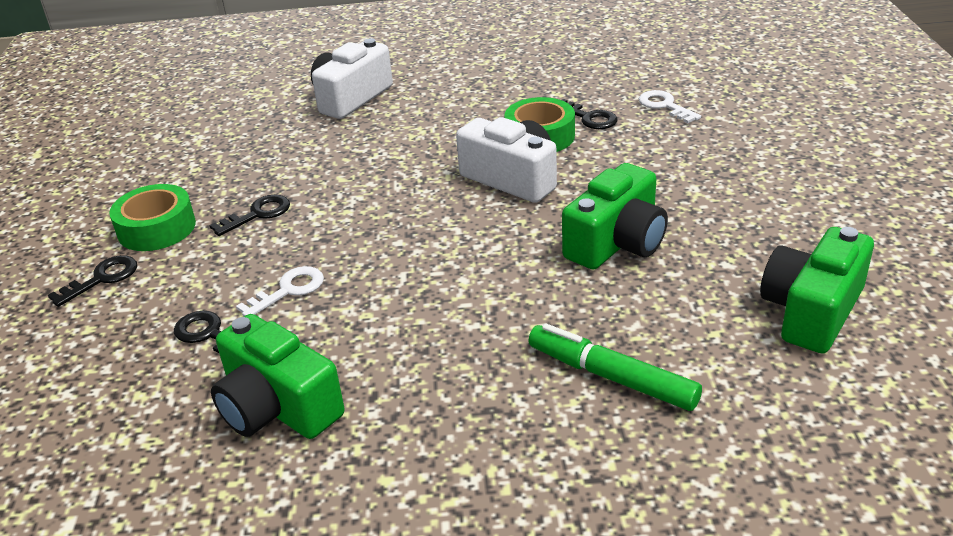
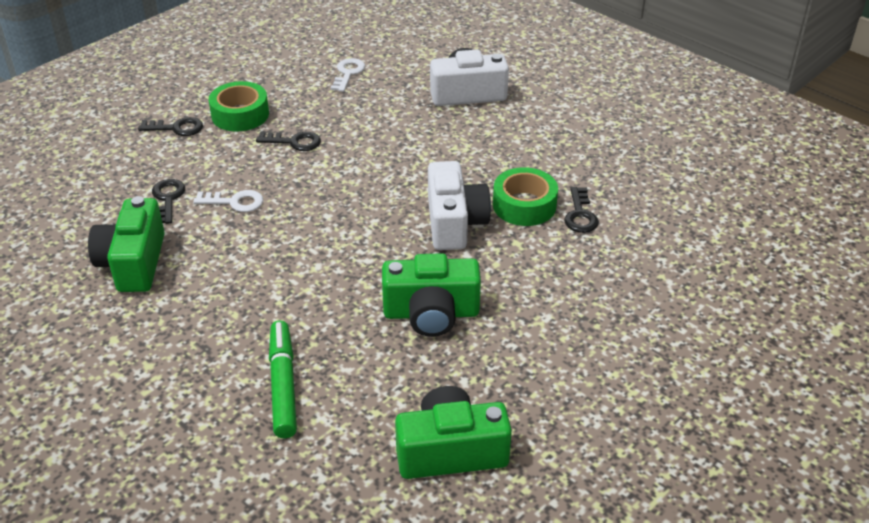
camera: 45 degrees right, 5 degrees up
white key [639,90,701,123] -> white key moved to [331,58,365,92]

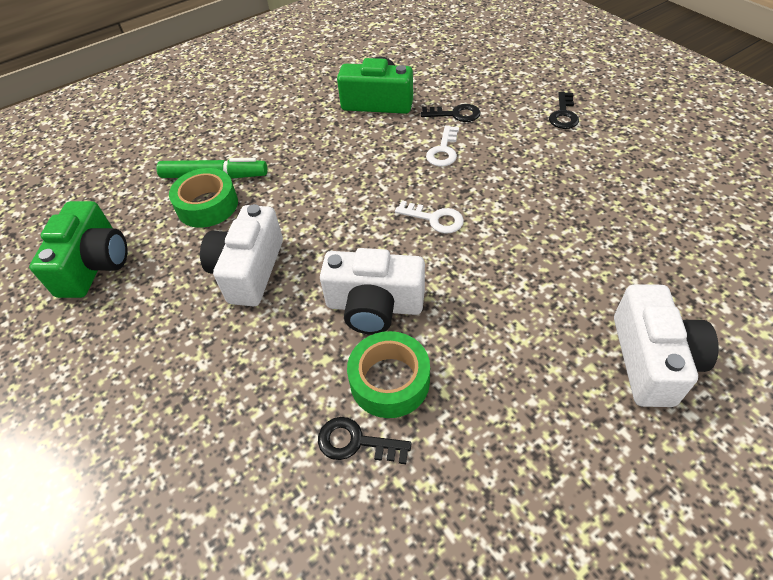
camera: 105 degrees right, 10 degrees up
green tape [209,81,269,131] -> green tape moved to [169,168,238,228]
black key [256,131,321,151] -> none
white key [331,58,365,92] -> white key moved to [395,200,464,233]
green camera [382,253,481,337] -> white camera [200,204,283,306]

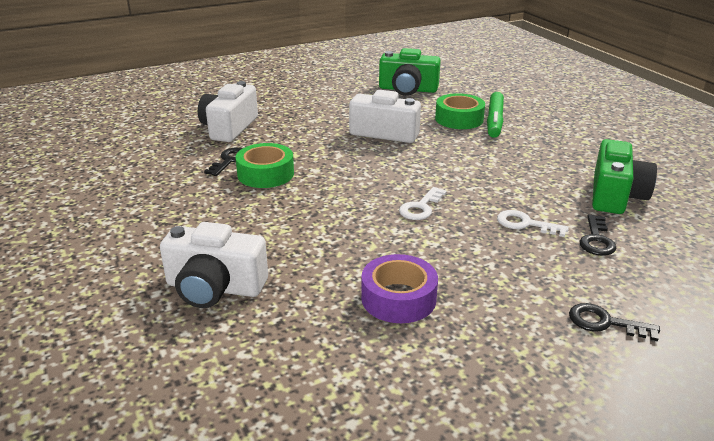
camera: 95 degrees right, 20 degrees down
white camera [320,248,425,334] -> white camera moved to [198,81,258,142]
none -> purple tape [361,254,438,323]

